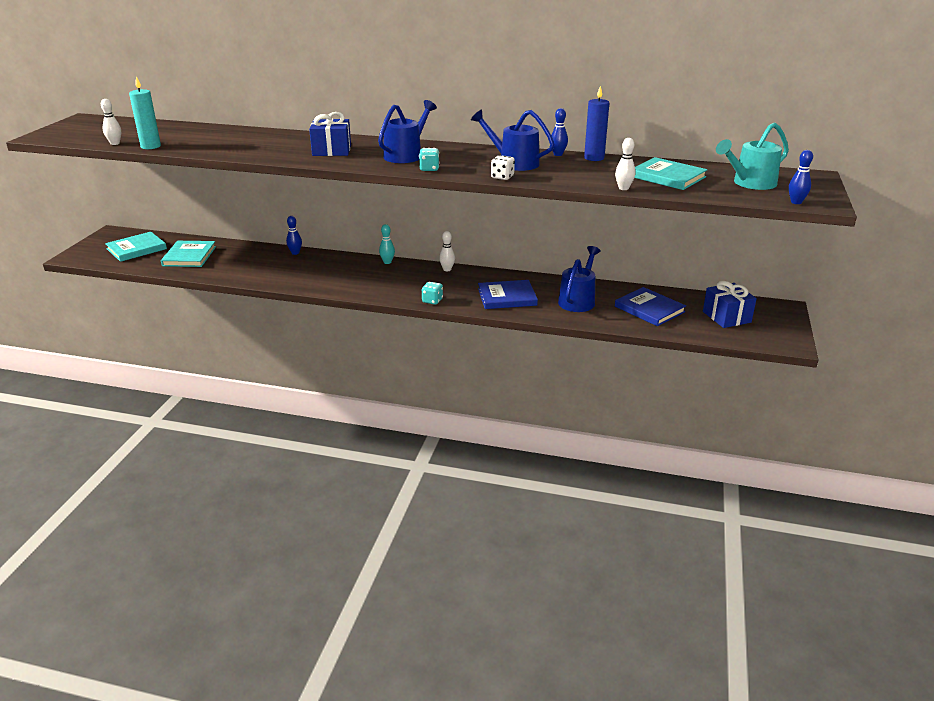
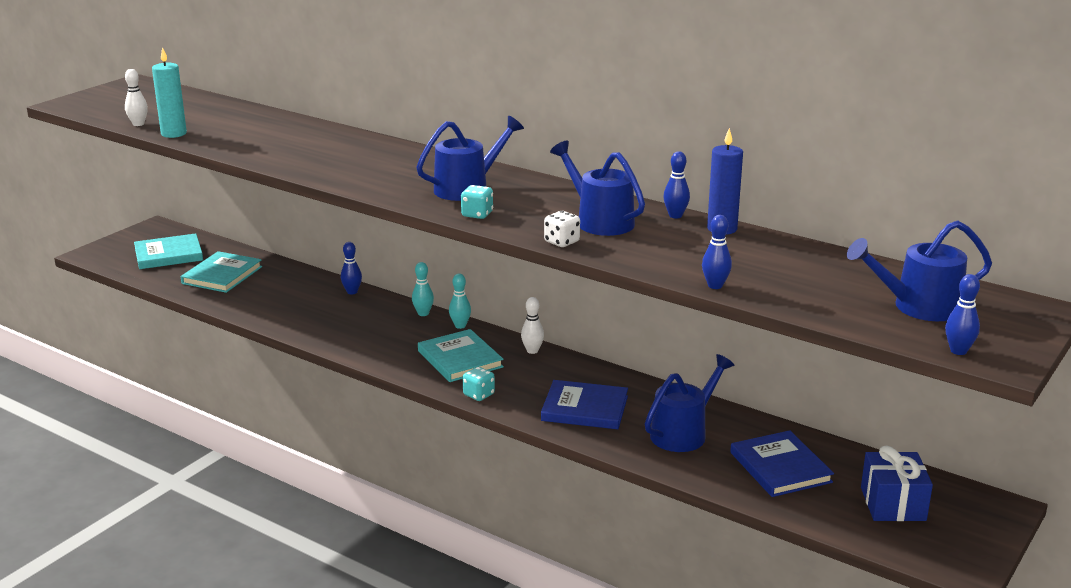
camera: 20 degrees right, 5 degrees down
blue gift [309,112,351,156] -> none
white bowling pin [615,138,636,190] -> blue bowling pin [702,215,732,289]
turquoise book [635,157,708,190] -> turquoise book moved to [418,329,504,382]
turquoise watering can [716,122,789,190] -> blue watering can [847,220,992,321]
none -> turquoise bowling pin [412,262,434,316]

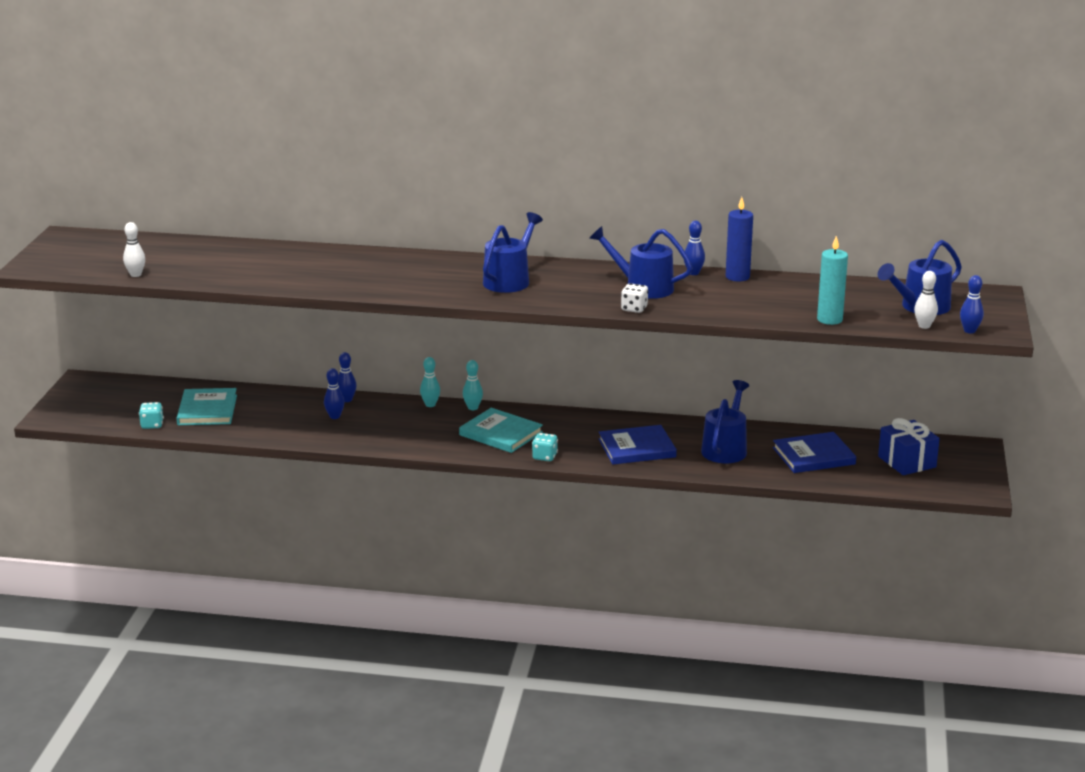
camera: 25 degrees left, 0 degrees up
turquoise book [134,233,203,269] -> none
turquoise candle [152,47,187,138] -> turquoise candle moved to [817,235,848,325]
turquoise dice [461,185,493,219] -> turquoise dice moved to [139,402,164,429]
white bowling pin [521,297,544,354] -> white bowling pin moved to [914,271,938,329]
blue bowling pin [702,215,732,289] -> blue bowling pin moved to [324,368,344,419]
blue book [730,430,834,497] -> blue book turned 60 degrees counterclockwise [773,432,856,473]

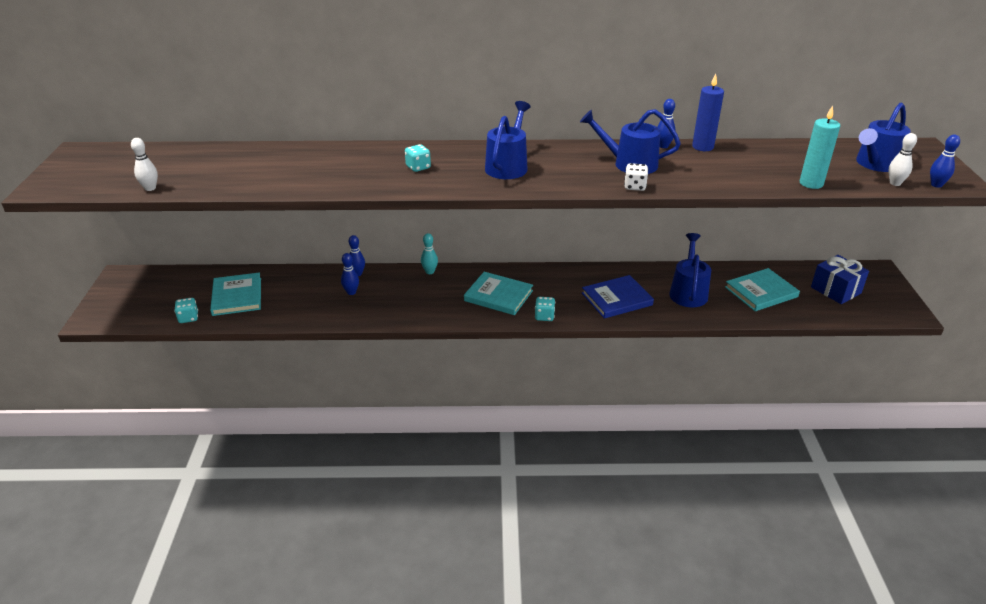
camera: 10 degrees left, 10 degrees up
turquoise bowling pin [463,360,483,410] -> none
blue book [773,432,856,473] -> turquoise book [725,268,800,311]
none -> turquoise dice [405,144,431,172]

